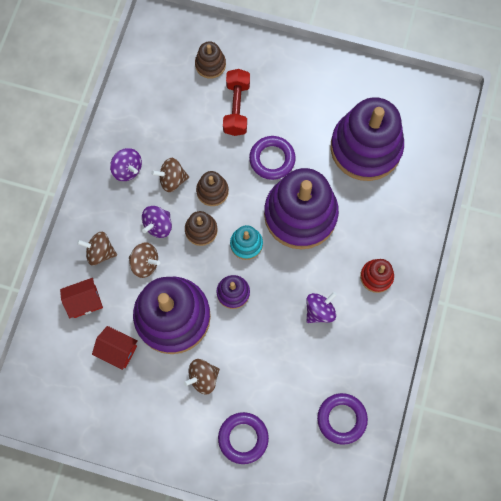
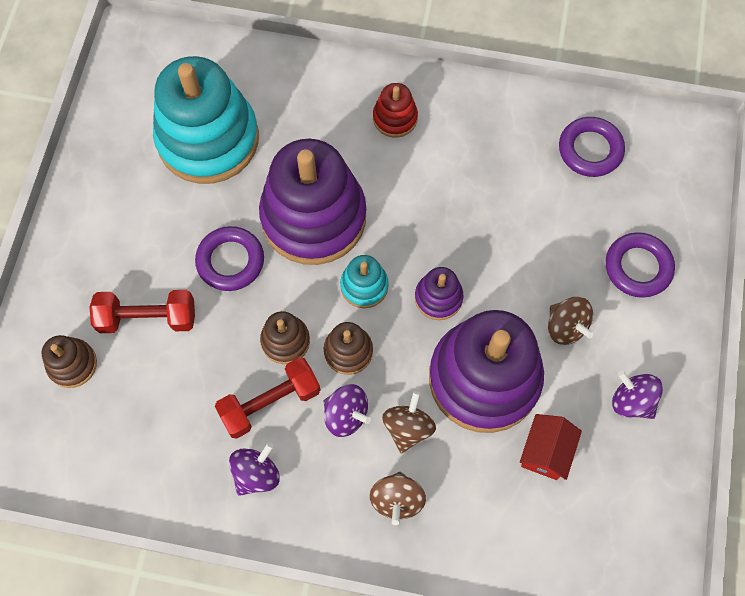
camera: 95 degrees left, 5 degrees down
red house [60,278,103,318] -> none
brown spinning top [151,158,189,192] -> red dumbbell [215,357,321,438]
purple spinning top [306,292,337,323] -> purple spinning top moved to [612,371,663,419]
purple stacking toy [330,97,404,181] -> turquoise stacking toy [153,56,259,184]

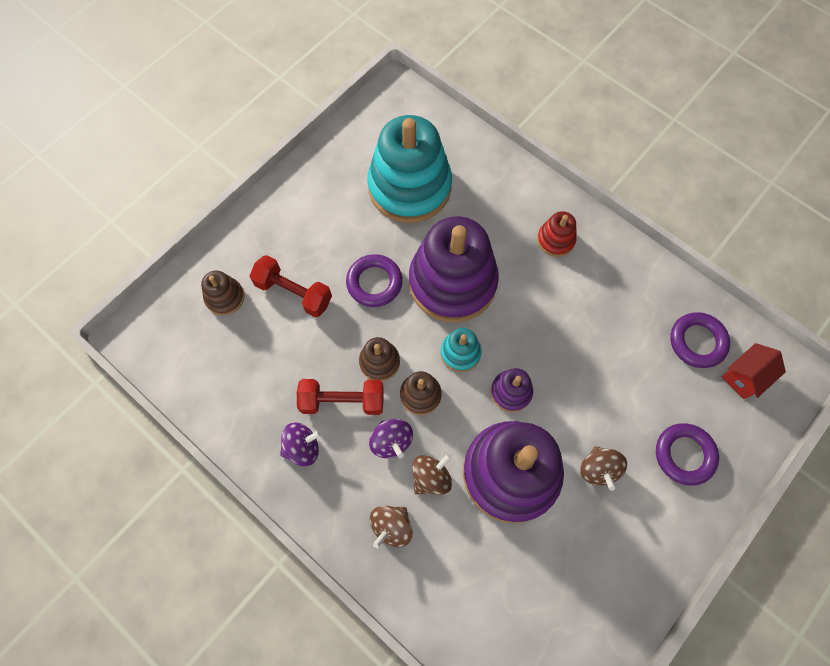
camera: 30 degrees right, 0 degrees up
red house [520,414,582,480] -> red house moved to [722,343,786,399]
purple spinning top [612,371,663,419] -> none

